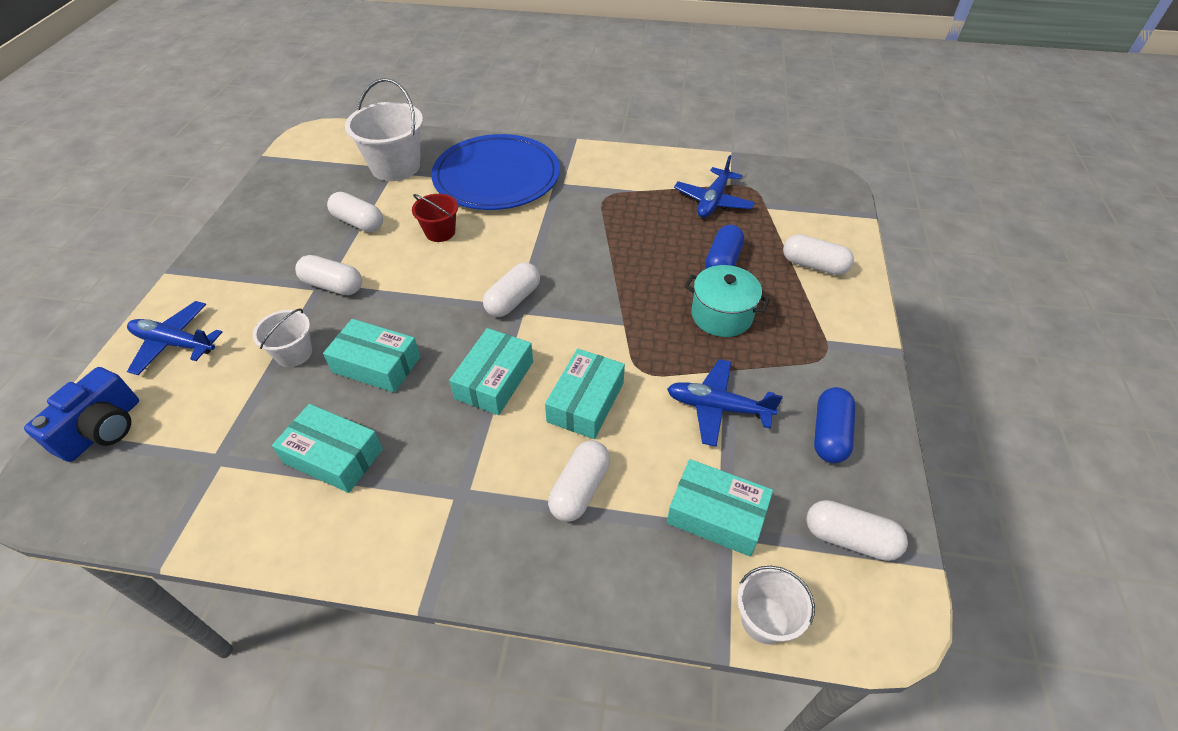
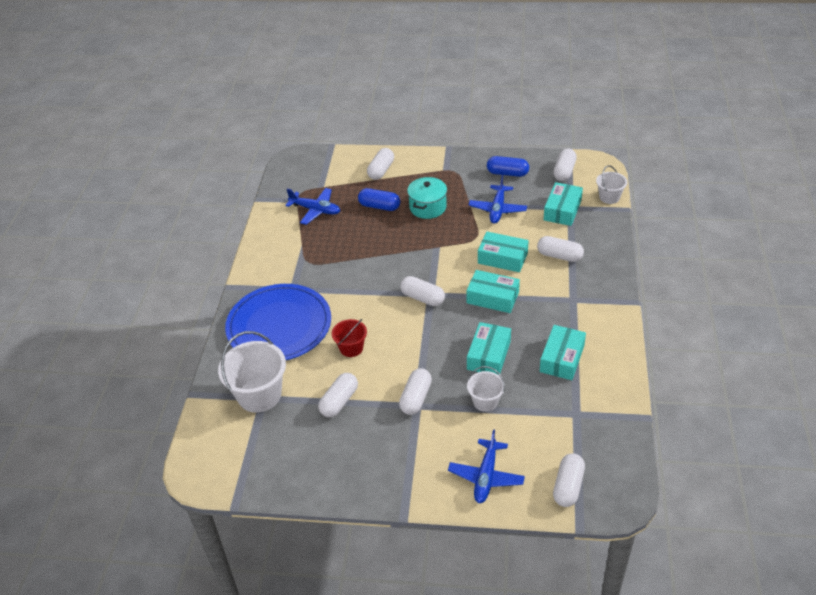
camera: 90 degrees left, 5 degrees down
blue camera [24,367,139,462] -> white capsule [553,453,585,507]

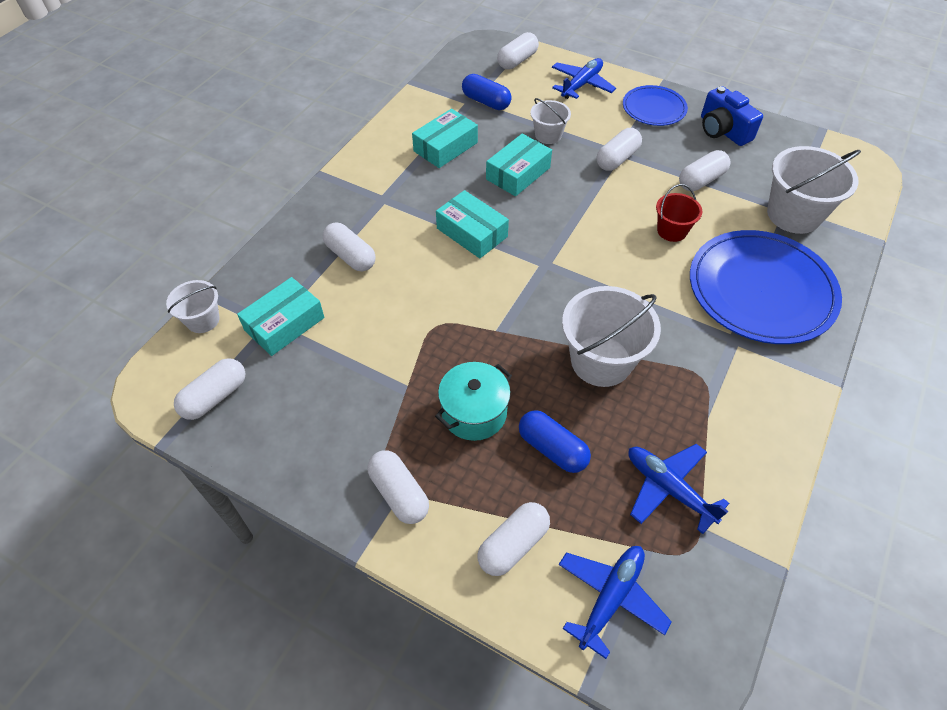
camera: 160 degrees left, 10 degrees up
white capsule [400,276,445,306] -> white capsule moved to [368,450,429,524]
blue plane [469,175,527,224] -> blue plane moved to [559,546,672,659]
turquoise box [478,232,529,272] -> none
blue capsule [487,156,529,177] -> blue capsule moved to [462,74,512,110]
none -> white bucket [562,286,661,387]
none -> blue plate [623,85,688,126]
none -> blue camera [701,86,763,146]

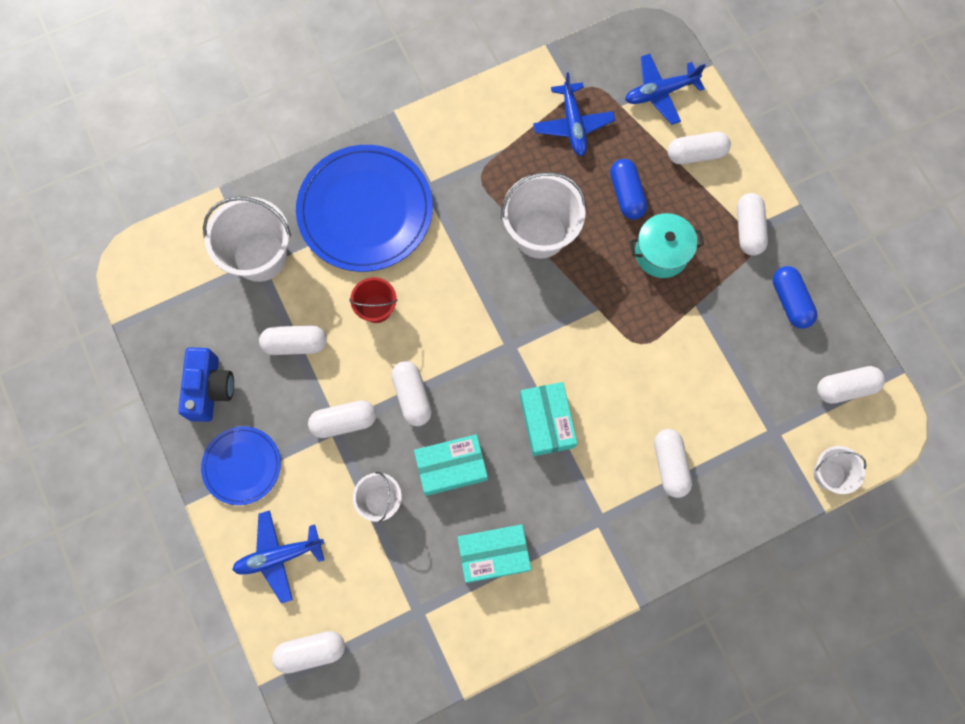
camera: 145 degrees left, 20 degrees up
turquoise box [237,277,325,356] -> none
blue capsule [462,74,512,110] -> blue capsule moved to [773,266,817,329]
none -> white capsule [392,361,432,426]

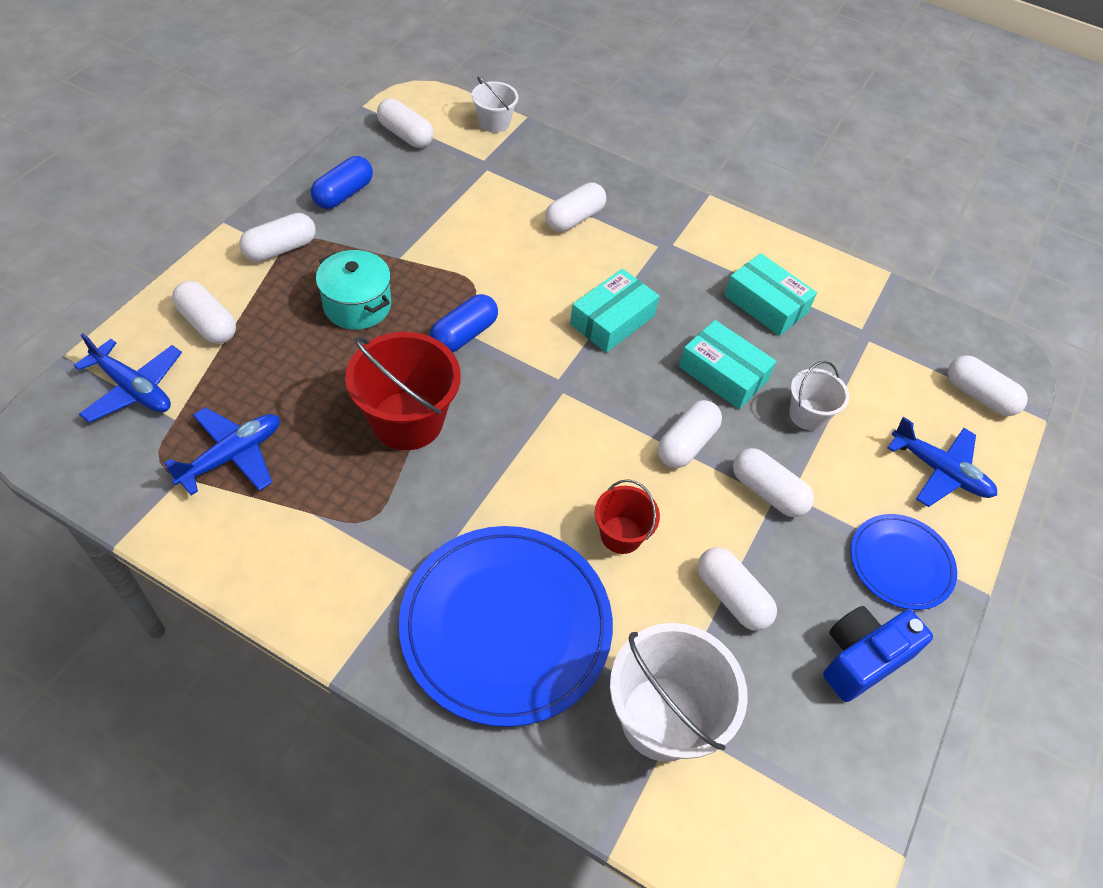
camera: 130 degrees left, 20 degrees down
white bucket [501,172,586,259] -> red bucket [345,332,461,450]
blue capsule [610,159,647,219] -> blue capsule moved to [430,294,498,352]

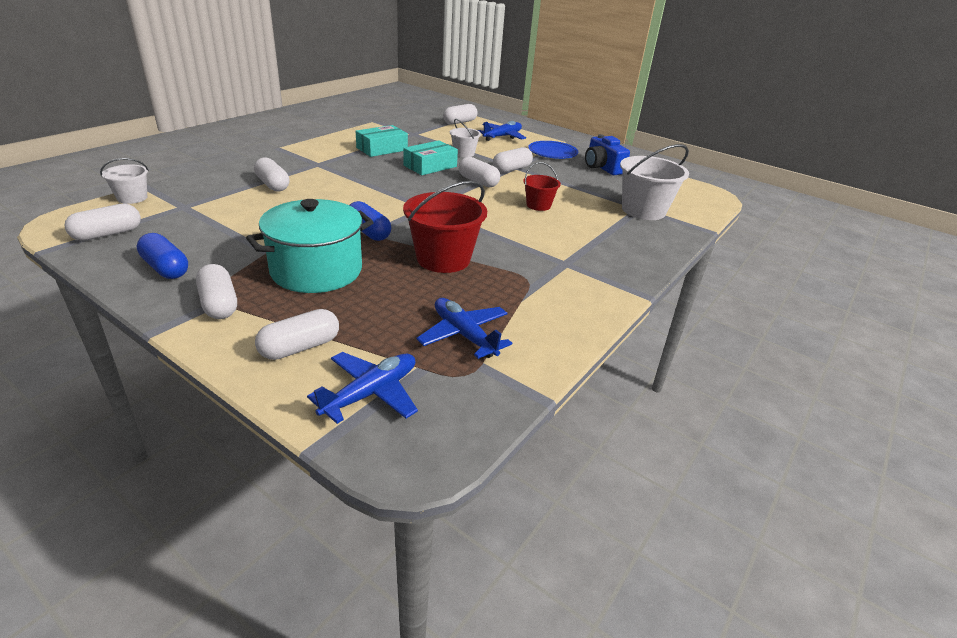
camera: 80 degrees left, 20 degrees down
turquoise pot [316,250,391,330] -> turquoise pot [246,199,374,293], size x1.54
blue plate [399,526,613,727] -> none
turquoise box [570,269,660,353] -> none
white capsule [698,547,777,631] -> none

